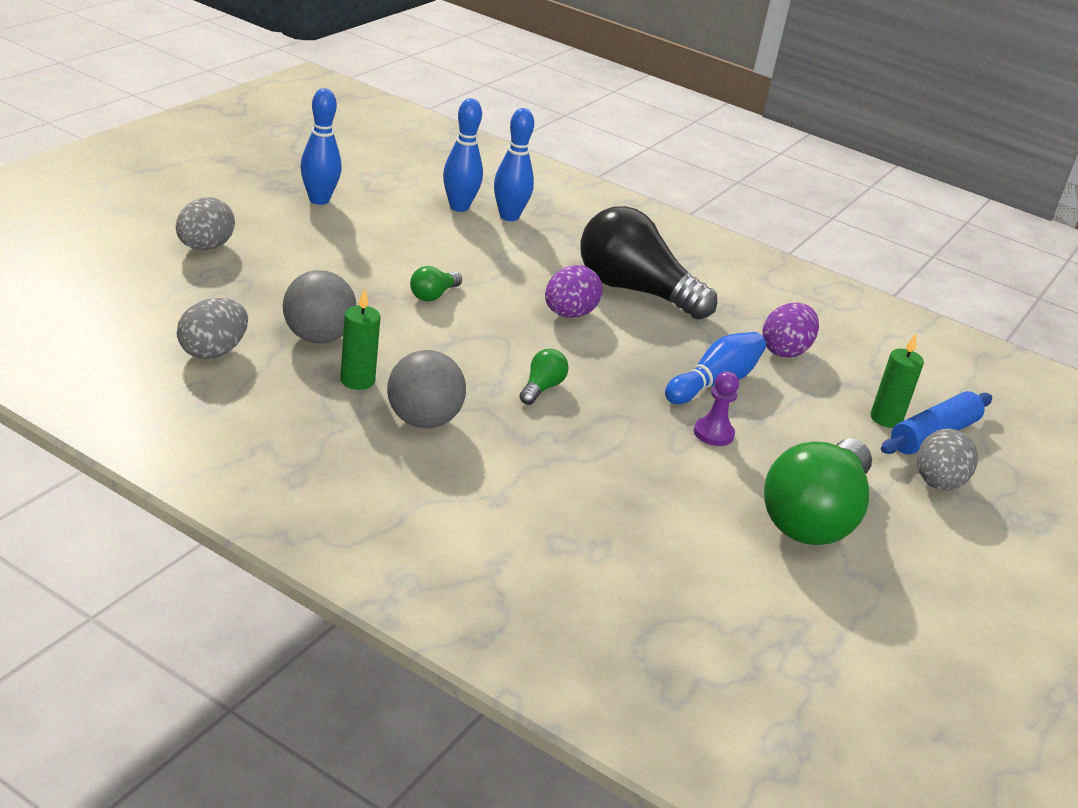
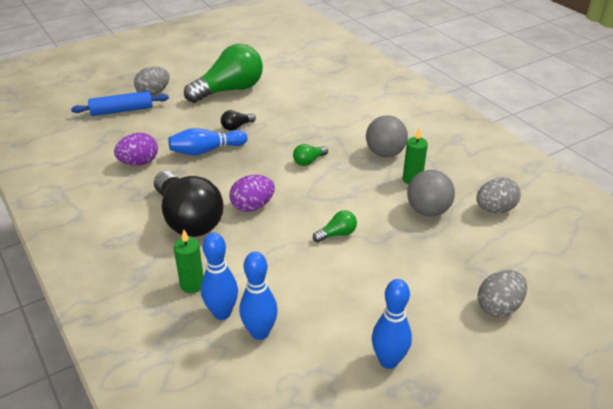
camera: 150 degrees left, 5 degrees up
purple pawn [694,371,739,446] -> black light bulb [221,110,256,131]
green candle [871,334,924,428] -> green candle moved to [174,230,204,293]

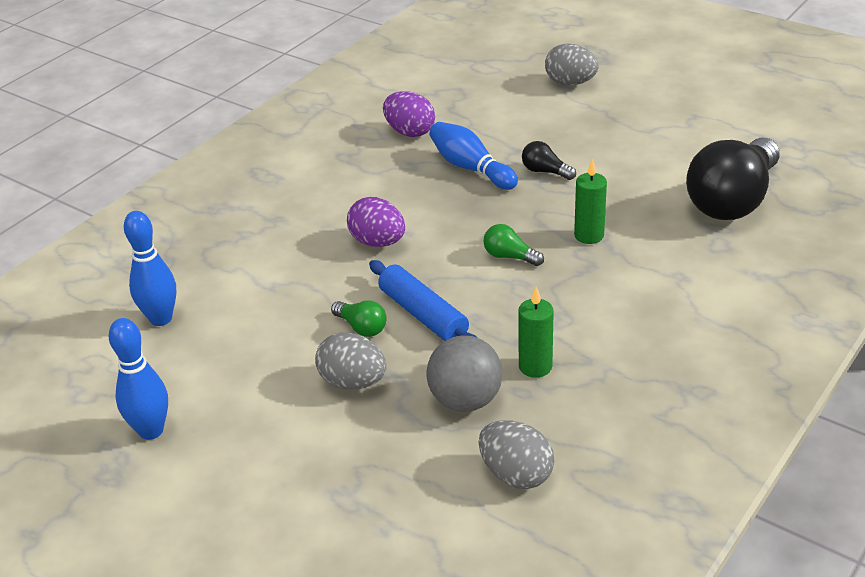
camera: 70 degrees right, 0 degrees up
blue rolling pin [71,91,169,116] -> blue rolling pin moved to [369,260,477,341]
black light bulb [154,171,224,237] -> black light bulb moved to [686,137,780,220]
green candle [174,230,204,293] -> green candle moved to [574,159,607,244]
green light bulb [184,44,263,103] -> none
blue bowling pin [201,233,238,320] -> none
grey ball [366,115,408,157] -> none
grey egg [478,270,527,317] -> grey egg moved to [315,332,386,389]

